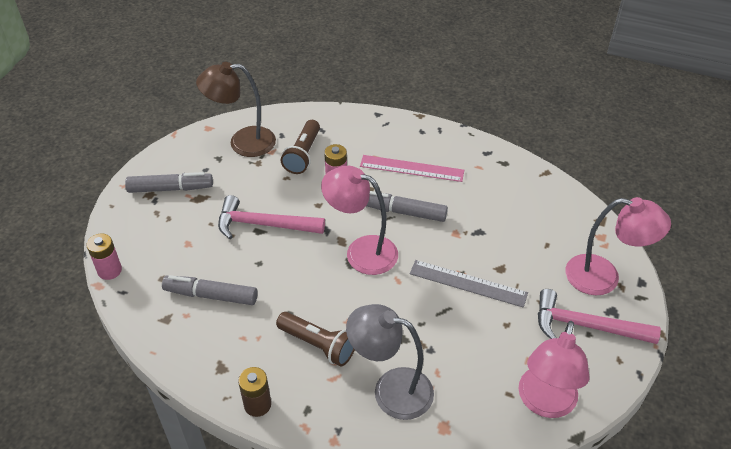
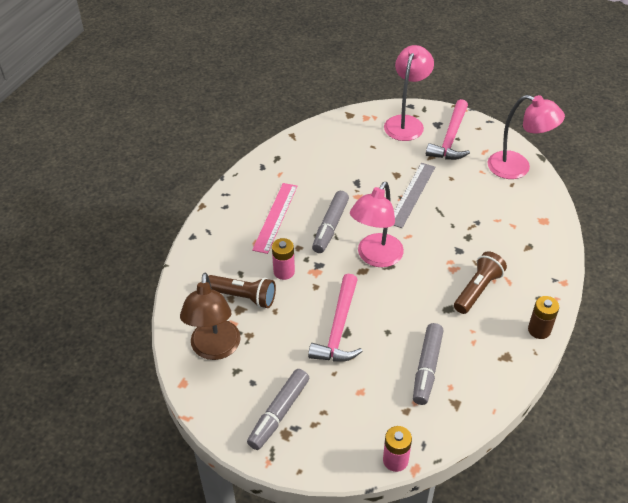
camera: 85 degrees left, 0 degrees up
grey marker [125,172,213,193] -> grey marker turned 150 degrees counterclockwise [247,369,309,450]
grey lamp [346,304,434,420] -> none

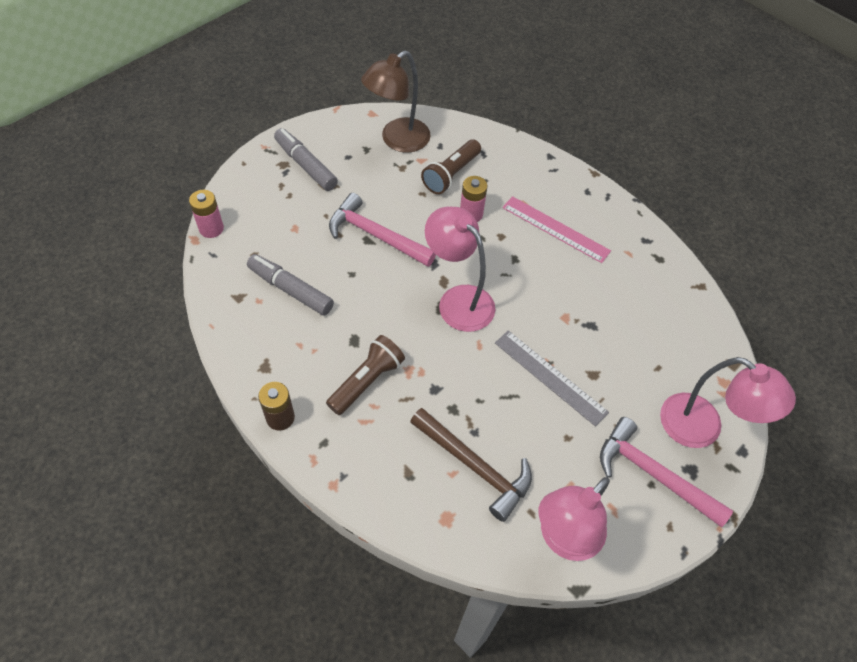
camera: 105 degrees right, 10 degrees up
brown lamp [180,273,241,360] -> brown lamp turned 60 degrees counterclockwise [361,50,431,153]
grey marker [312,191,349,253] -> none
brown flashlight [454,251,507,314] -> brown flashlight turned 105 degrees counterclockwise [326,335,405,415]
none -> brown hammer [410,408,532,522]

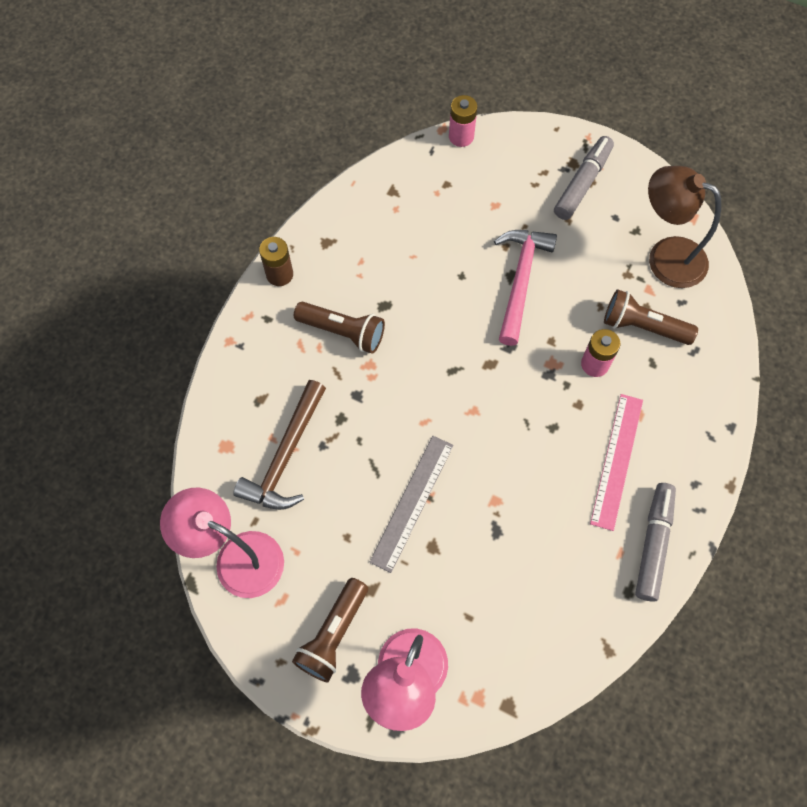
camera: 75 degrees right, 10 degrees up
grey marker [247,254,334,316] -> grey marker moved to [635,483,676,602]
pink lamp [425,207,495,332] -> none
pink hammer [600,417,733,527] -> brown flashlight [292,578,368,683]

